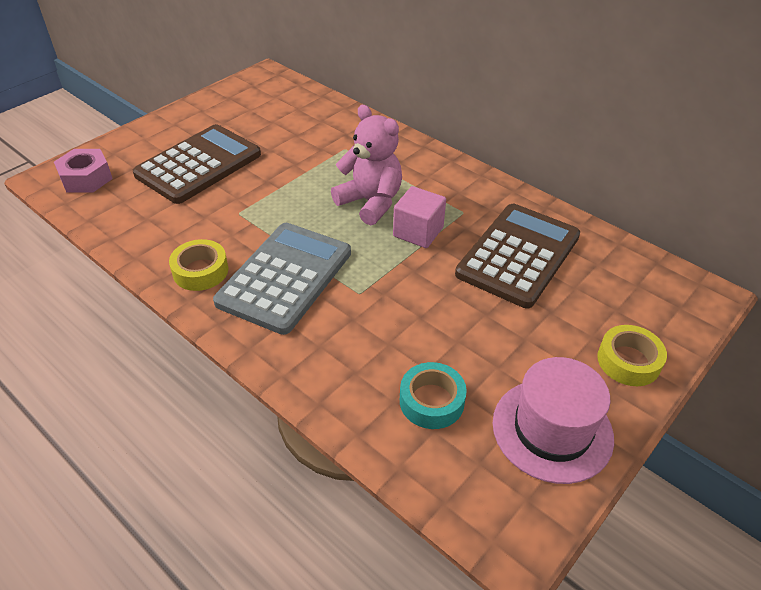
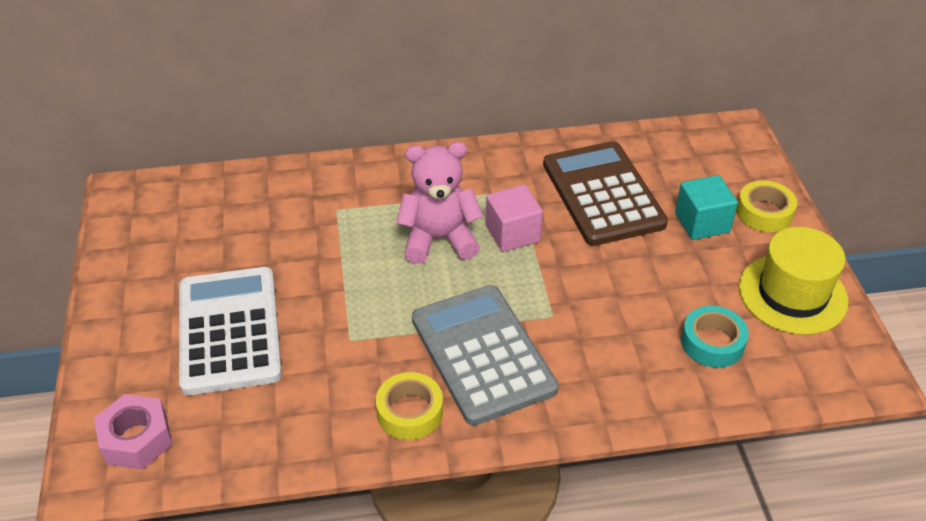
camera: 50 degrees left, 0 degrees up
brown calculator [133,124,261,204] -> white calculator [179,267,282,395]
pink hat [493,357,614,484] -> yellow hat [739,227,849,335]
none -> turquoise cube [675,175,738,240]

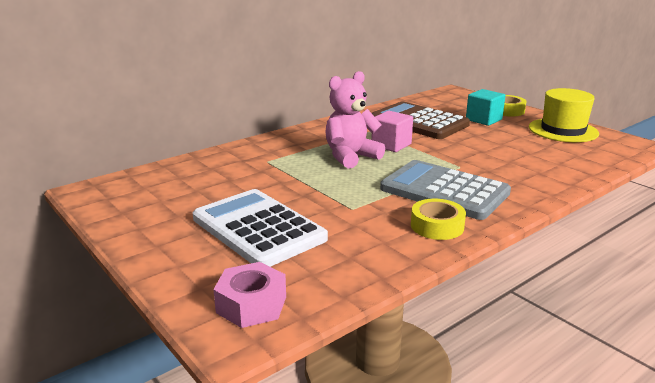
camera: 30 degrees left, 20 degrees down
turquoise tape [681,306,749,368] -> none

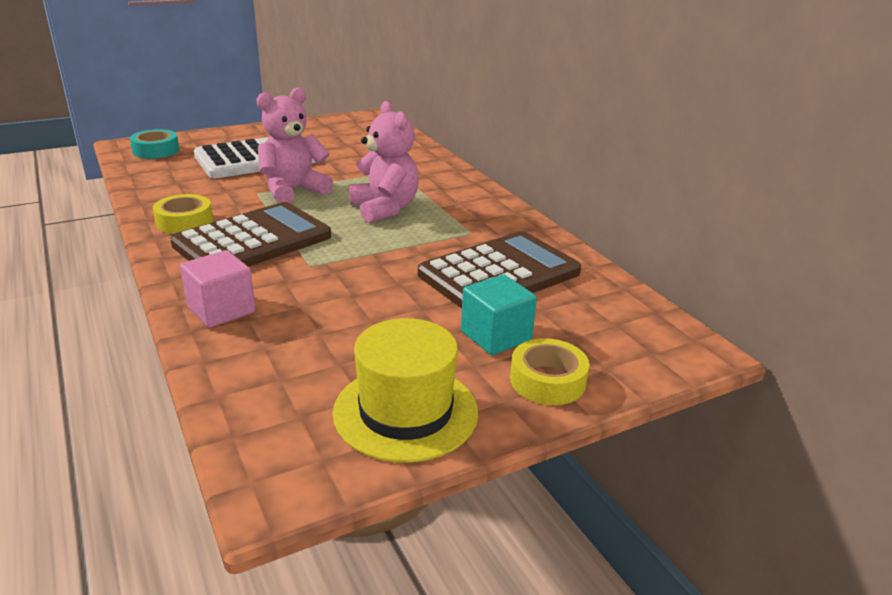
camera: 100 degrees right, 5 degrees up
pink nut [213,262,286,328] -> turquoise tape [130,129,179,159]
pink cube [371,111,413,152] -> pink cube moved to [180,250,255,328]
grey calculator [380,160,511,220] -> brown calculator [170,202,331,267]
none -> pink teddy bear [256,87,333,203]

